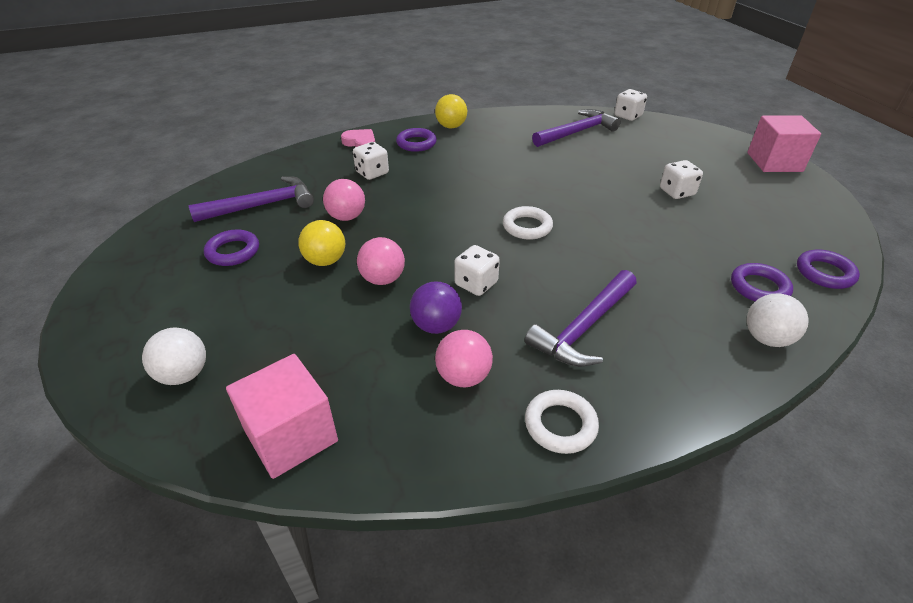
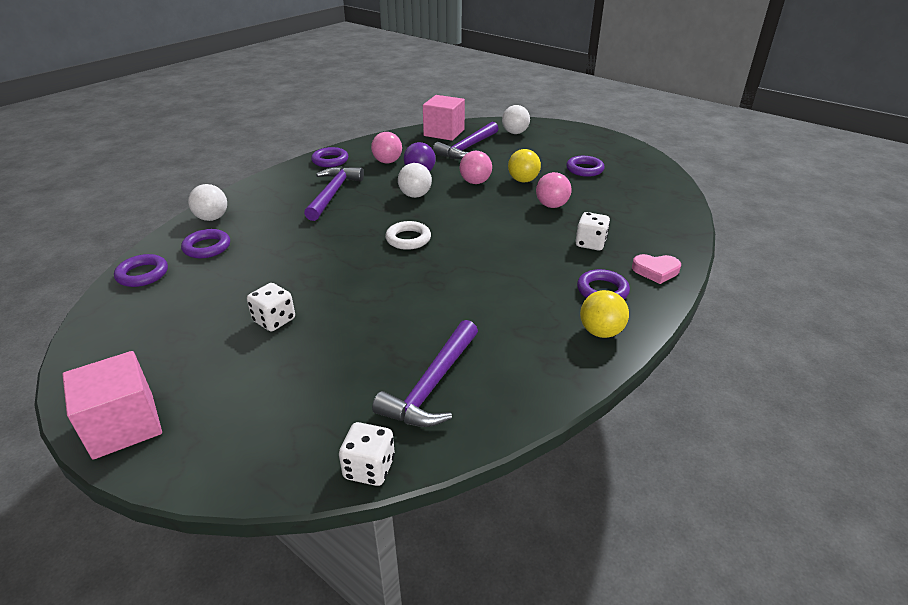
camera: 150 degrees right, 5 degrees down
purple hammer [189,176,314,222] -> purple hammer moved to [433,122,499,159]
white dice [454,245,500,296] -> white ball [398,163,432,198]
white ring [525,390,599,454] -> purple ring [311,147,348,167]

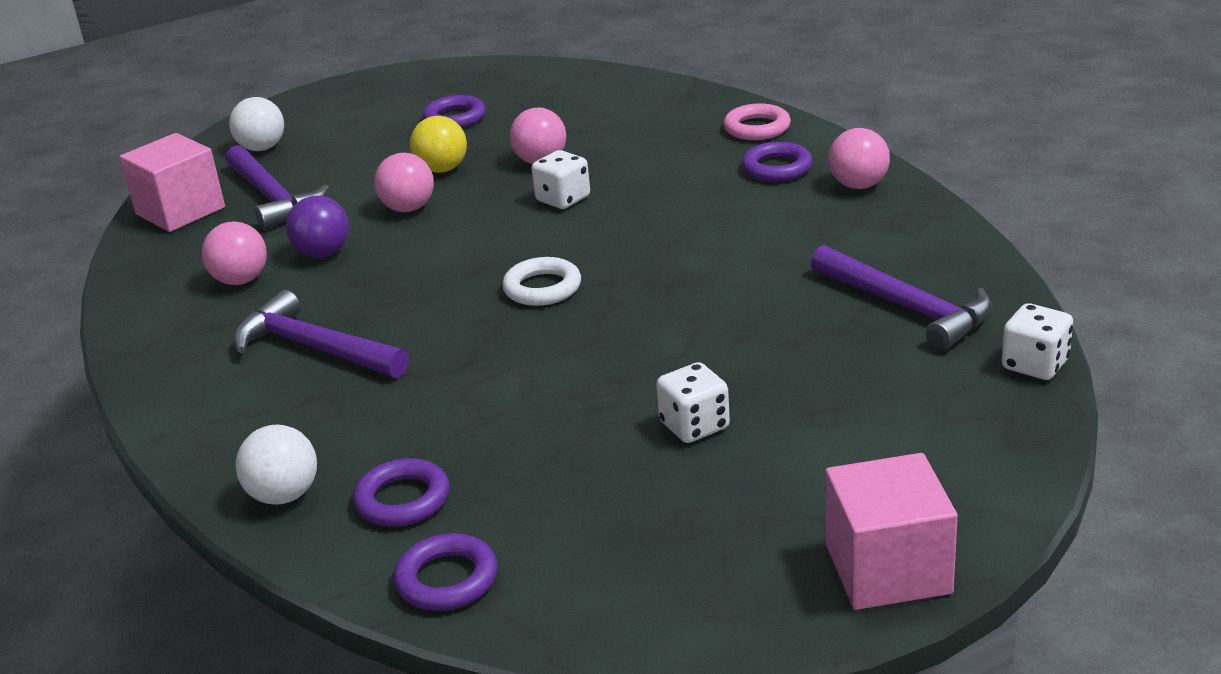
camera: 65 degrees left, 5 degrees down
purple ring [311,147,348,167] -> none
white ball [398,163,432,198] -> none
white dice [575,212,610,251] -> white dice moved to [532,150,590,209]
yellow ball [580,290,629,338] -> pink ball [828,128,890,189]
pink heart [632,254,681,284] -> pink ring [724,104,791,140]

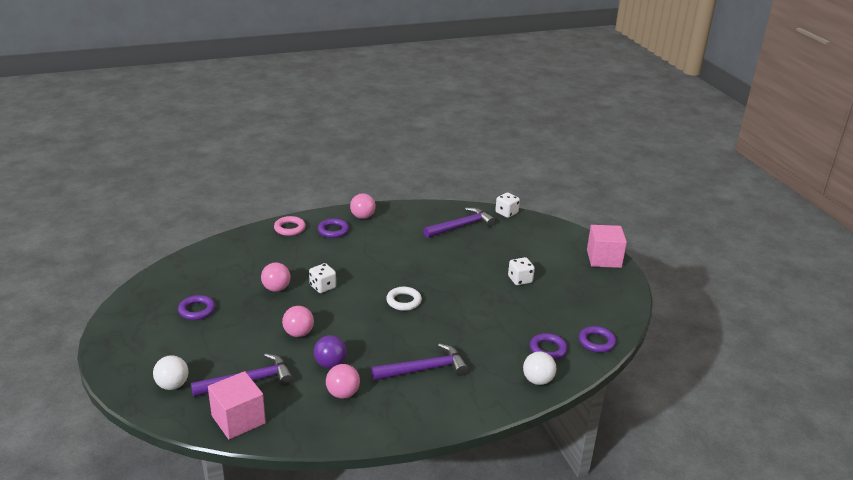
camera: 85 degrees left, 0 degrees up
purple hammer [234,290,409,378] -> purple hammer turned 150 degrees counterclockwise [371,343,469,381]
yellow ball [410,116,467,173] -> none

